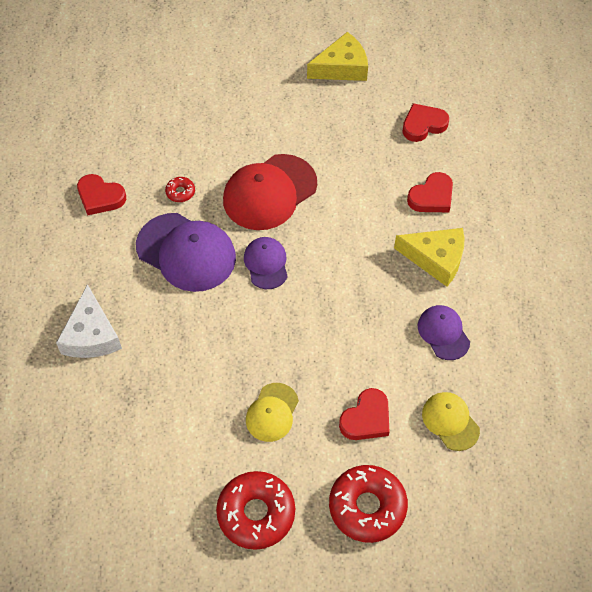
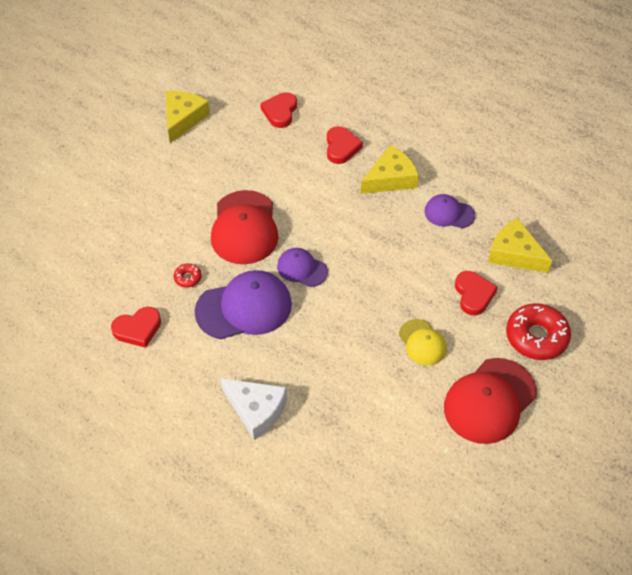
camera: 50 degrees left, 5 degrees down
red donut [216,471,295,550] -> red cap [444,358,537,444]
yellow cap [422,392,480,451] -> yellow cheese [488,218,552,273]

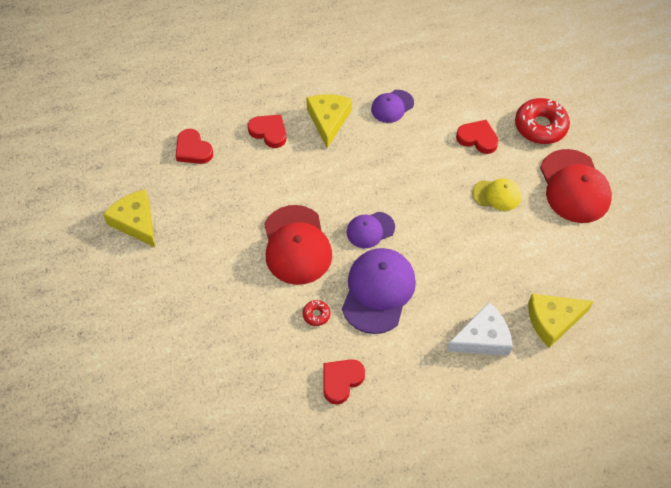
camera: 55 degrees left, 5 degrees up
red heart [111,307,161,348] -> red heart turned 150 degrees counterclockwise [323,359,365,405]
red cap [211,190,279,264] -> red cap turned 45 degrees clockwise [264,205,332,285]
yellow cheese [488,218,552,273] -> yellow cheese moved to [528,294,594,348]

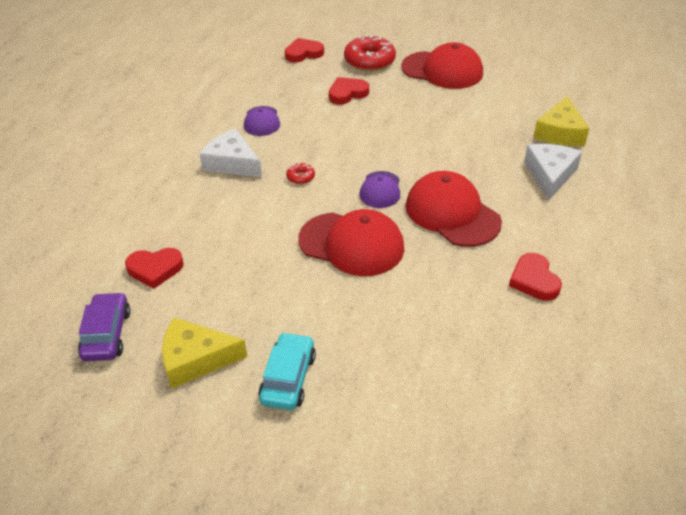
camera: 55 degrees left, 15 degrees down
red heart [248,115,286,148] -> red heart moved to [285,38,324,62]
red donut [303,300,330,326] -> red donut moved to [286,163,315,184]
yellow cheese [306,94,352,148] -> white cheese [200,129,262,177]
purple cap [342,248,416,334] -> red cap [406,171,502,247]
yellow cap [472,178,522,211] -> none
none -> purple car [78,292,131,361]
none -> turquoise car [258,332,316,410]

